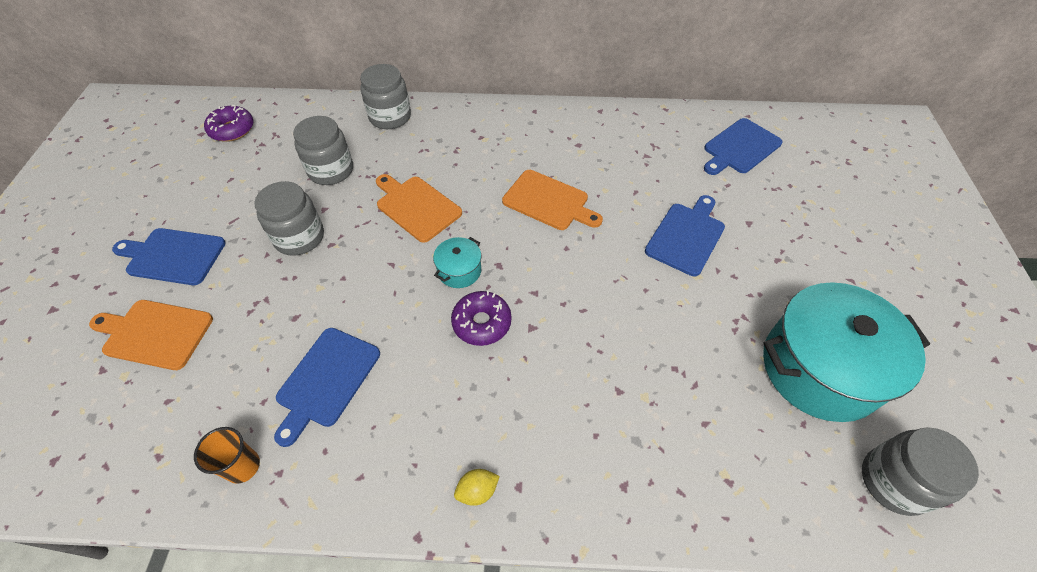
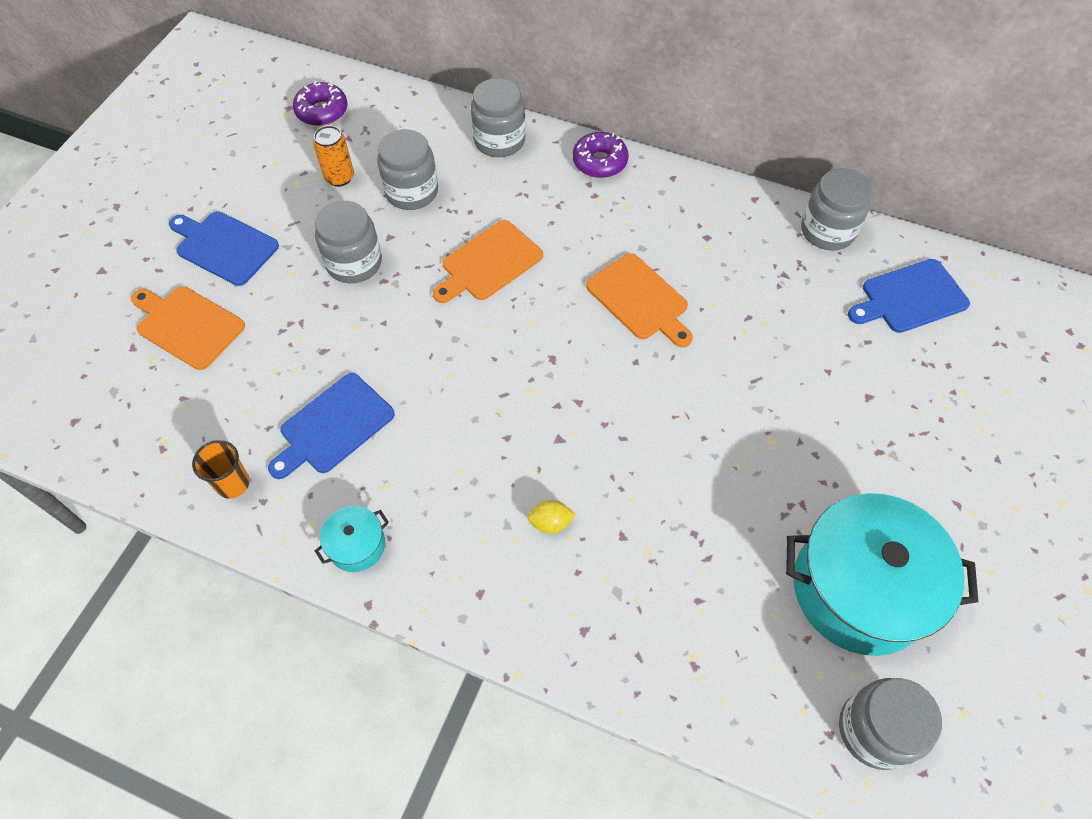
camera: 20 degrees right, 5 degrees up
orange cutting board [376,174,462,243] -> orange cutting board turned 105 degrees counterclockwise [433,220,543,303]
turquoise pot [433,237,481,288] -> turquoise pot moved to [315,506,389,572]
purple donut [451,291,512,346] -> purple donut moved to [573,132,629,178]
yellow lemon [454,469,500,506] -> yellow lemon moved to [527,500,575,534]
blue cutting board [645,195,725,276] -> none
none -> orange can [313,125,354,187]
none -> grey jar [801,168,872,250]

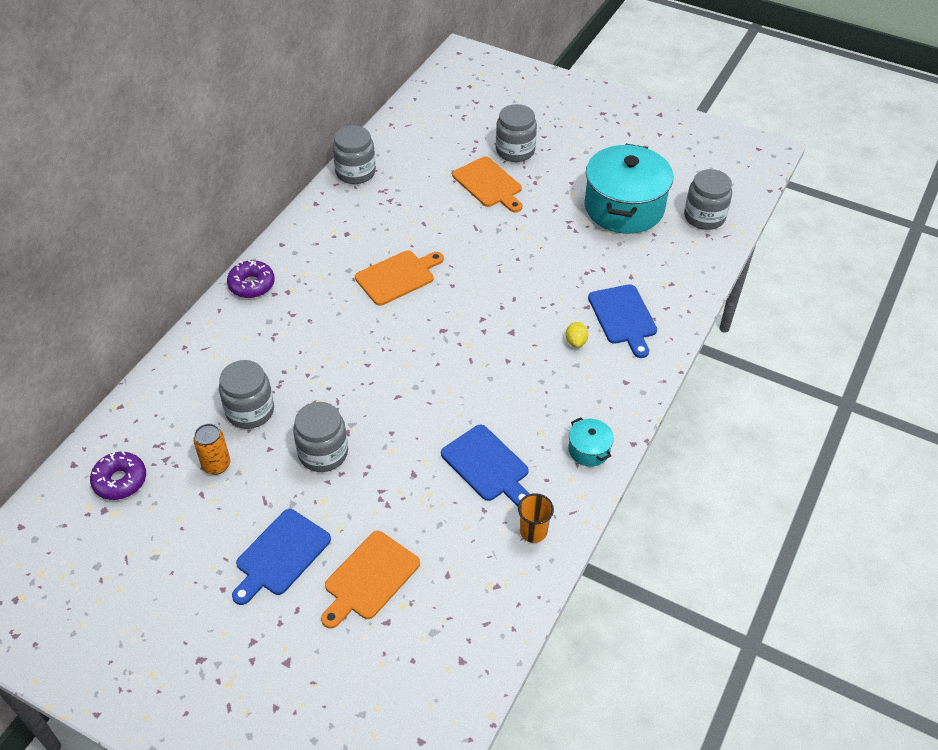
camera: 85 degrees left, 10 degrees down
orange cutting board [433,220,543,303] -> orange cutting board moved to [452,157,522,212]
grey jar [471,78,526,157] -> grey jar moved to [496,104,537,162]
blue cutting board [848,259,970,333] -> blue cutting board moved to [588,284,657,358]

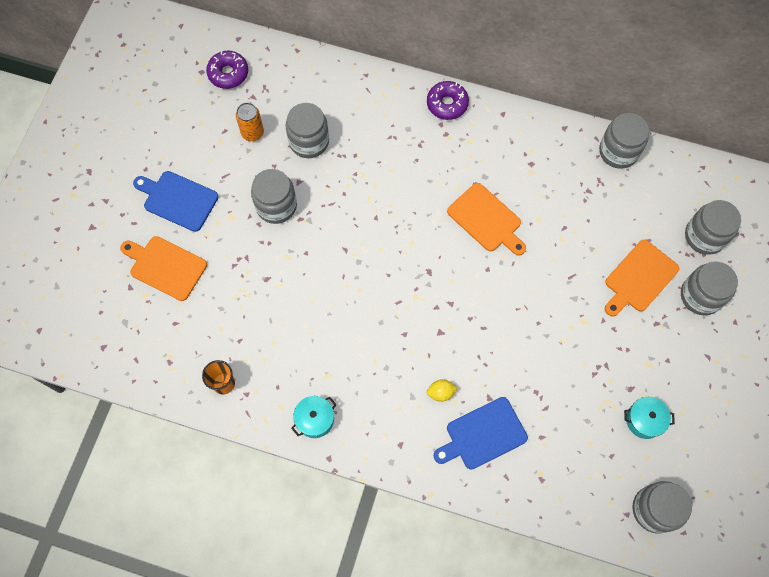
camera: 80 degrees right, 20 degrees up
blue cutting board [441,425,530,506] -> none
turquoise pot [584,144,673,234] -> turquoise pot [624,397,675,439], size x0.43
none -> grey jar [685,200,741,255]

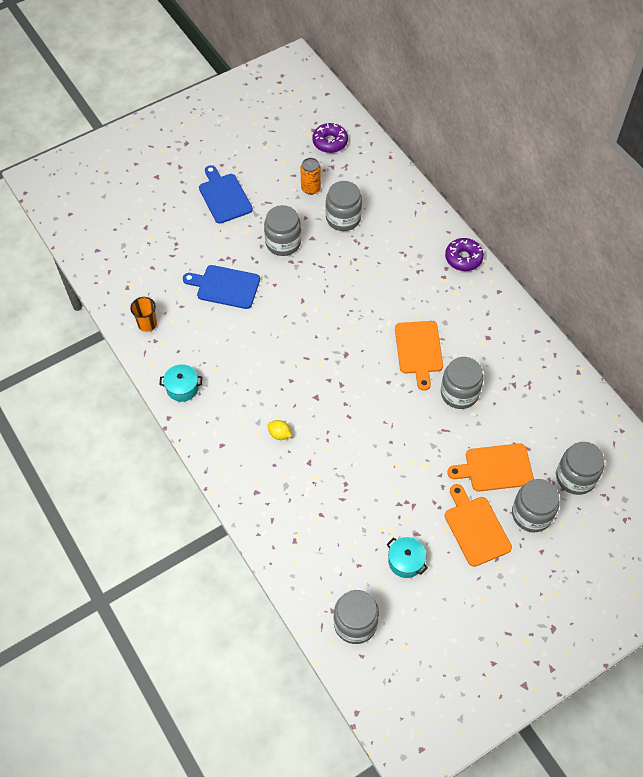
camera: 40 degrees right, 10 degrees down
orange cutting board [120,236,207,301] -> orange cutting board moved to [445,484,512,567]
blue cutting board [434,397,528,470] -> blue cutting board moved to [183,265,260,309]
grey jar [599,113,649,169] -> grey jar moved to [441,357,483,409]

